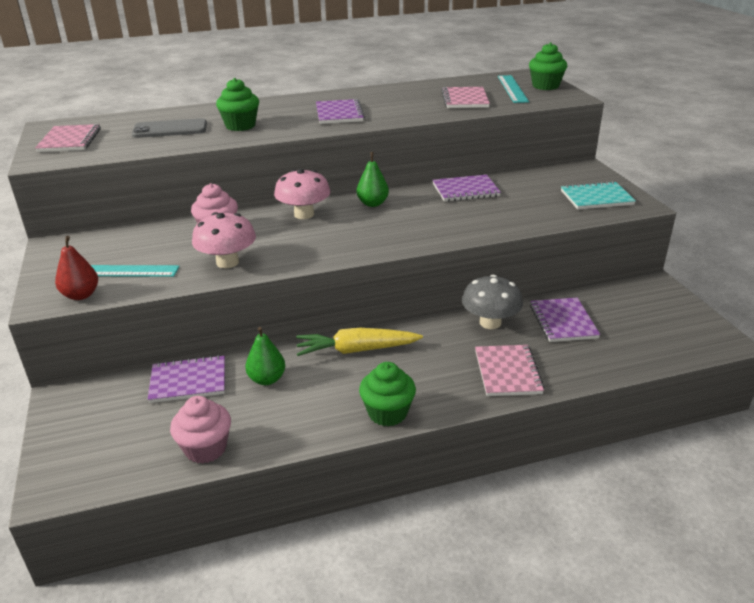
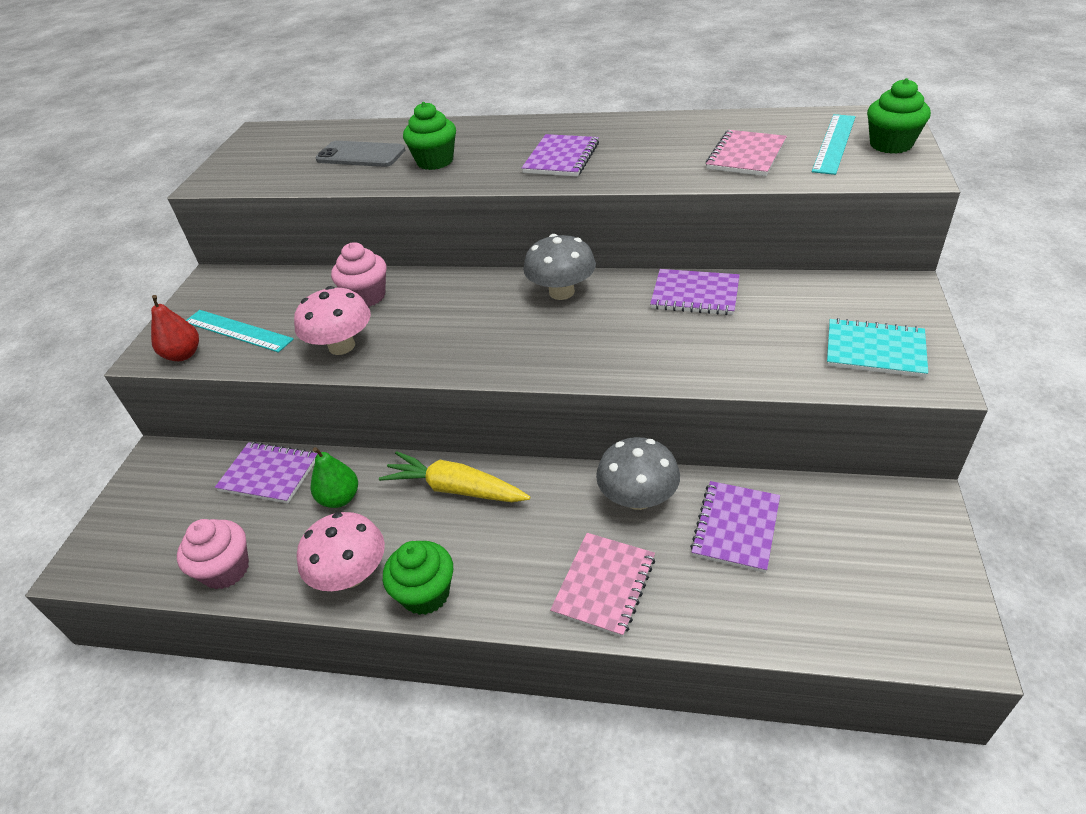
camera: 30 degrees right, 10 degrees up
pink notebook [35,124,101,152] -> none
pink mushroom [274,169,331,219] -> pink mushroom moved to [297,512,385,591]
green pear [357,152,389,207] -> grey mushroom [523,234,596,300]

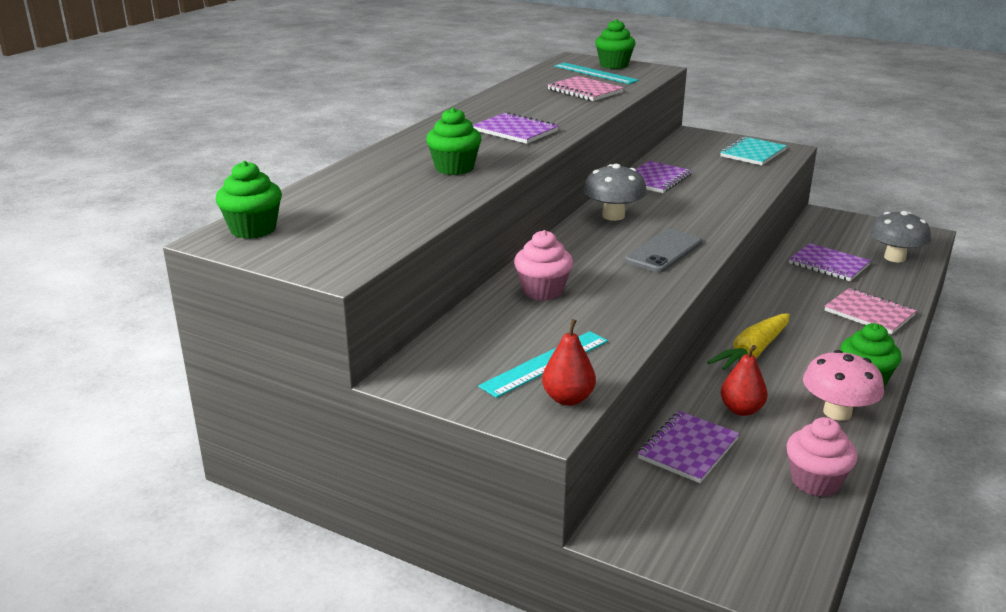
camera: 75 degrees left, 15 degrees down
pink mushroom [294,286,371,355] -> none
green pear [311,447,358,508] -> red pear [721,345,768,416]
grey phone [315,141,405,167] -> grey phone moved to [625,229,702,272]
grey mushroom [596,437,680,510] -> grey mushroom moved to [869,211,931,262]
none -> green cupcake [216,161,282,239]

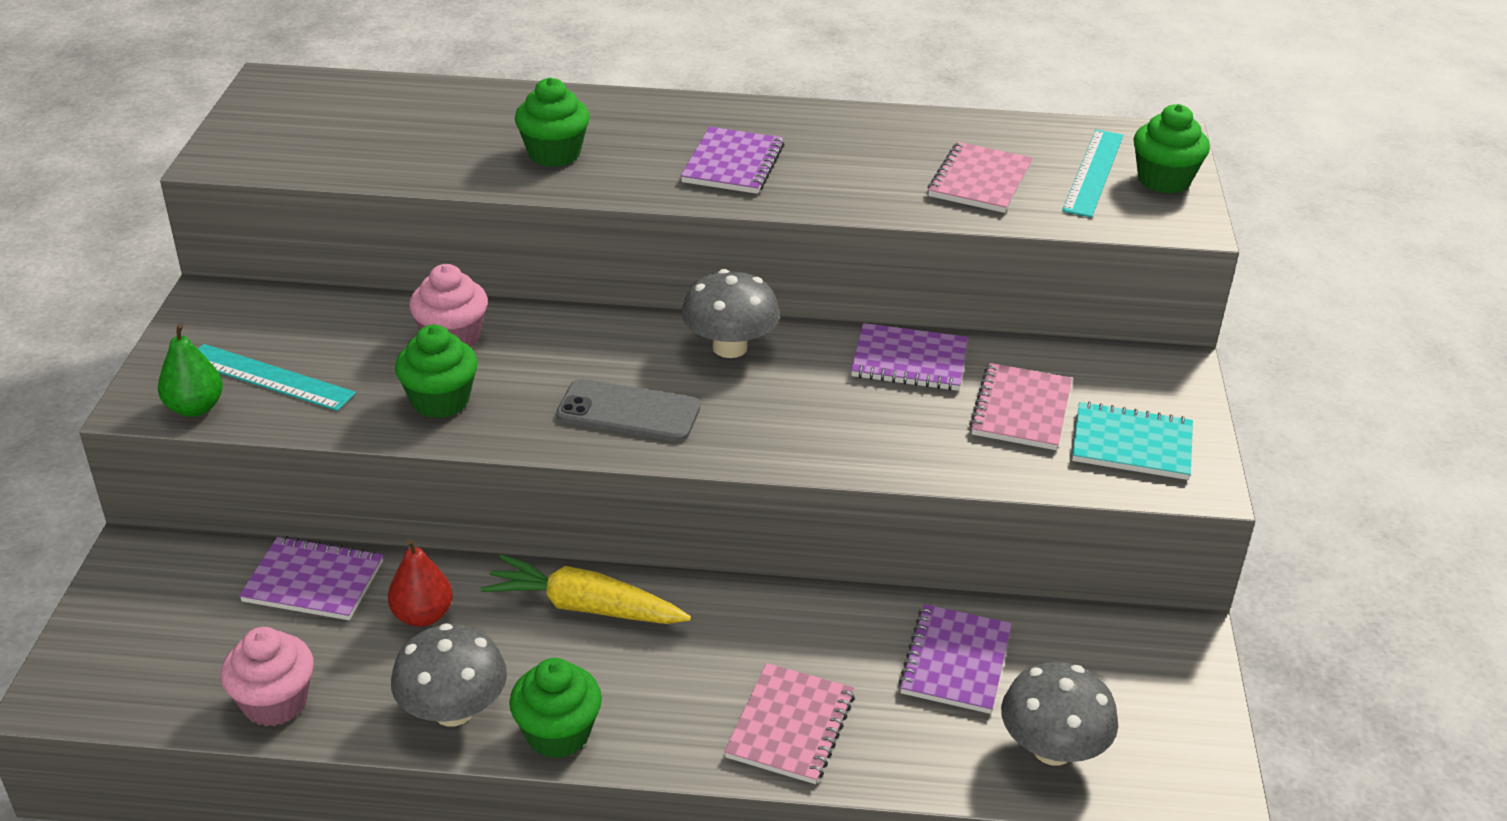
camera: 65 degrees right, 10 degrees up
green cupcake [216,161,282,239] -> green cupcake moved to [395,324,478,419]
red pear [542,319,596,406] -> green pear [158,324,223,417]
pink mushroom [803,350,884,420] -> grey mushroom [391,623,507,726]
none -> pink notebook [969,363,1072,450]

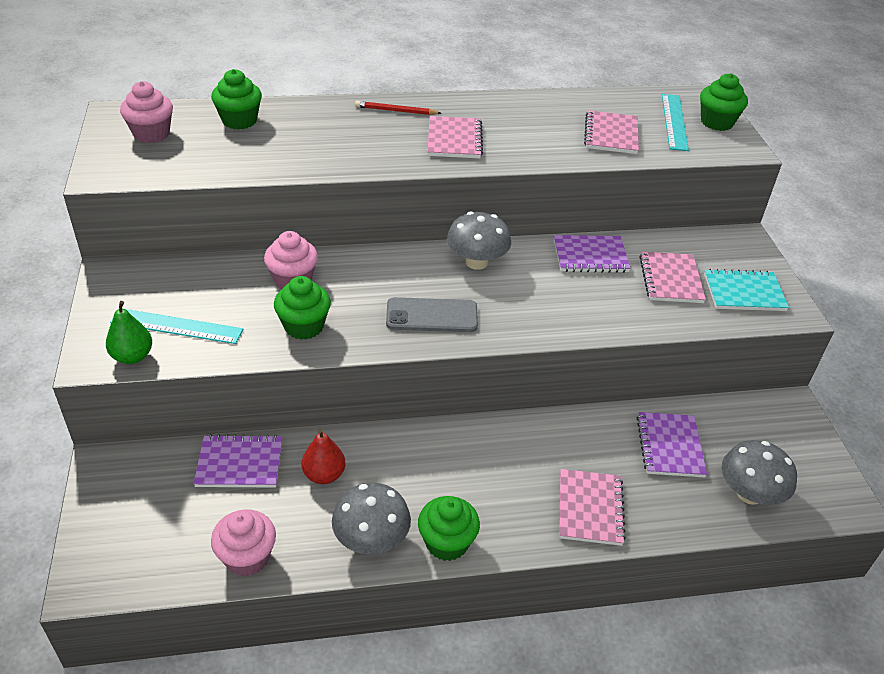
camera: 15 degrees left, 5 degrees up
yellow carrot [480,554,691,624] -> none
green cupcake [515,78,590,167] -> green cupcake moved to [211,69,262,130]
purple notebook [681,127,784,194] -> pink notebook [428,116,483,159]
none -> pink cupcake [120,81,173,143]
none -> red pencil [355,101,441,115]

